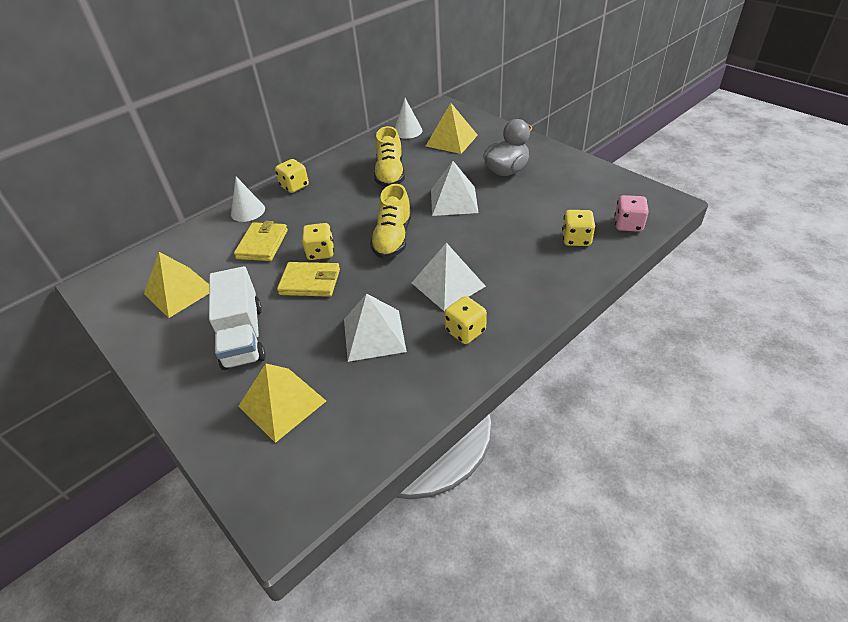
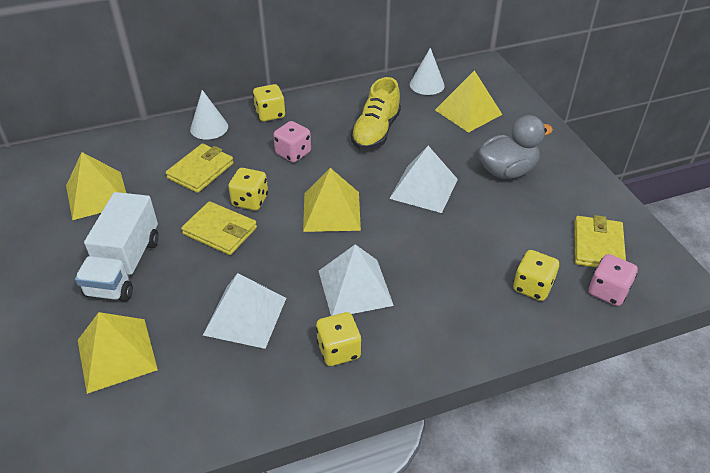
camera: 20 degrees right, 0 degrees up
yellow shoe [370,184,412,259] -> yellow pyramid [303,168,361,232]
none -> pink dice [273,121,311,162]
none -> yellow wallet [574,215,626,268]

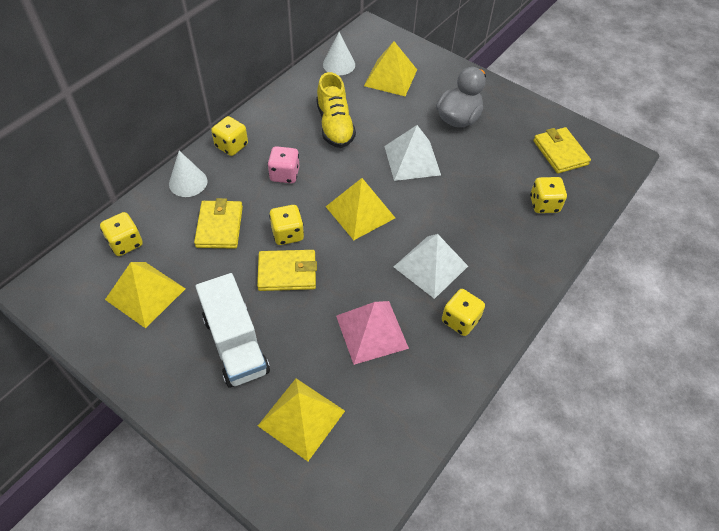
camera: 35 degrees left, 10 degrees up
white pyramid [203,273,286,349] -> pink pyramid [336,301,409,365]
pink dice [588,254,638,306] -> none
none -> yellow dice [100,212,143,256]

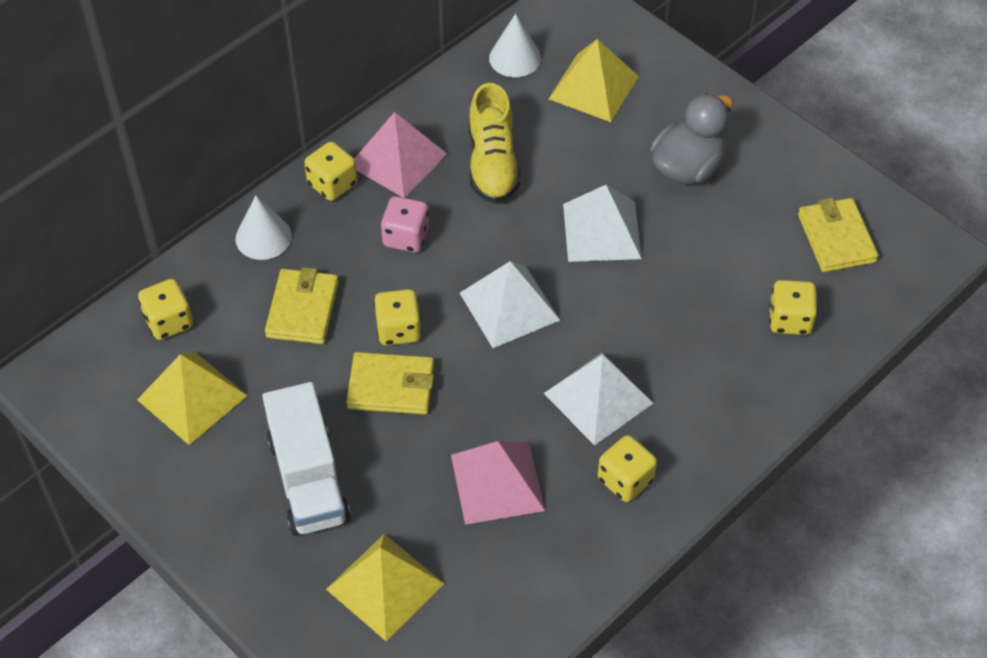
camera: 10 degrees right, 0 degrees up
yellow pyramid [326,178,395,240] -> white pyramid [460,261,560,348]
none -> pink pyramid [354,112,447,198]

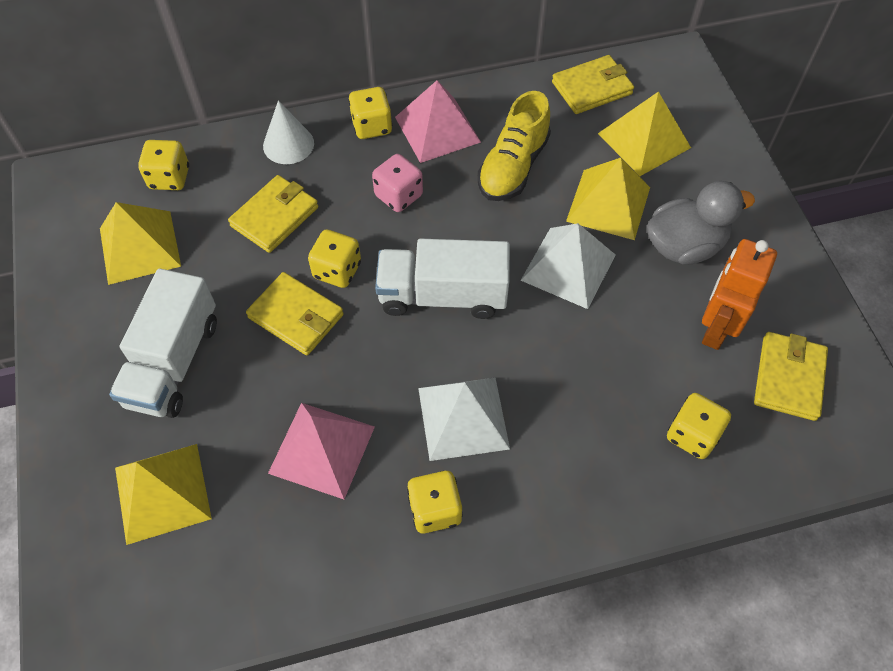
camera: 30 degrees right, 5 degrees up
white pyramid [460,261,560,348] -> white truck [375,239,510,319]
white cone [489,14,541,77] -> yellow wallet [552,55,634,114]
none -> yellow pyramid [566,158,650,240]
none -> orange robot [702,239,777,350]

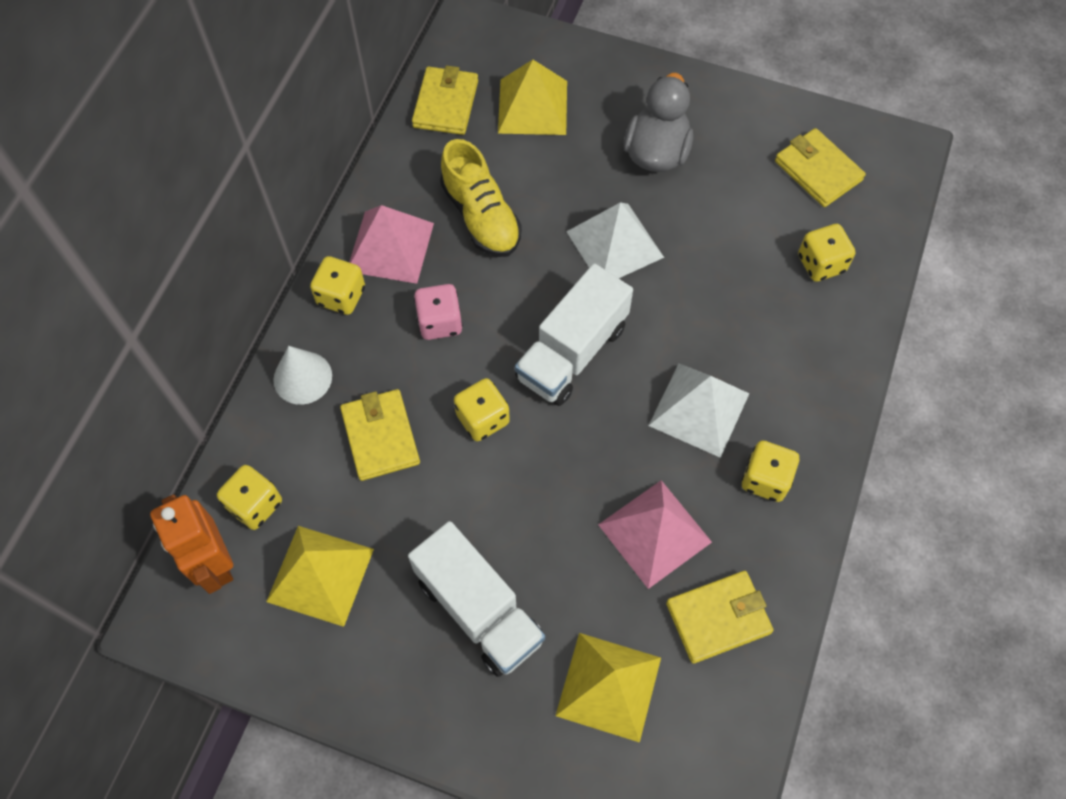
camera: 55 degrees left, 5 degrees up
yellow wallet [246,272,344,355] -> yellow wallet moved to [666,571,774,664]
yellow pyramid [566,158,650,240] -> none
orange robot [702,239,777,350] -> orange robot moved to [150,494,233,594]

